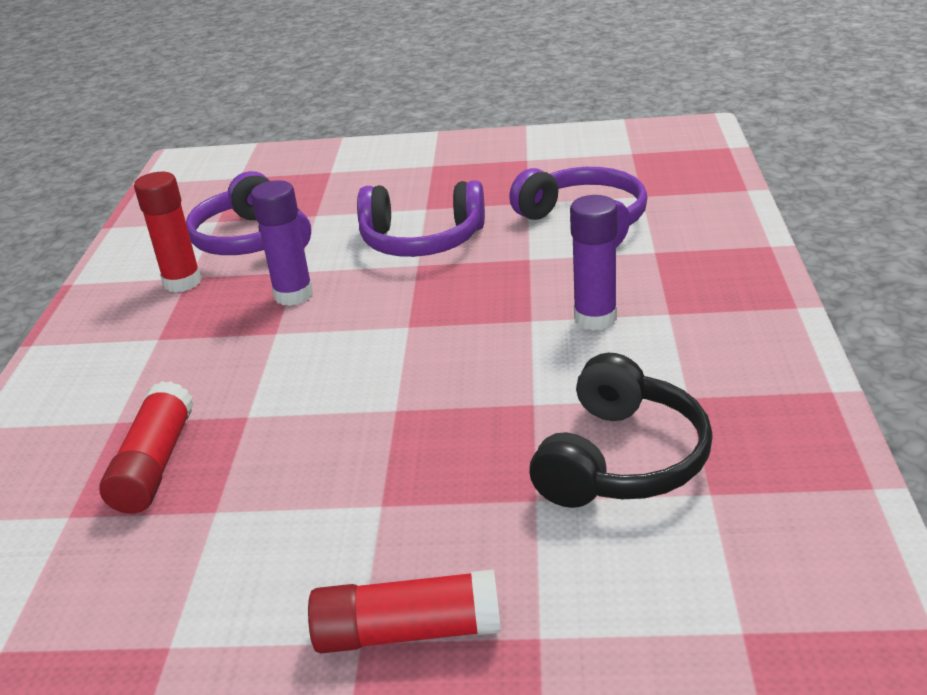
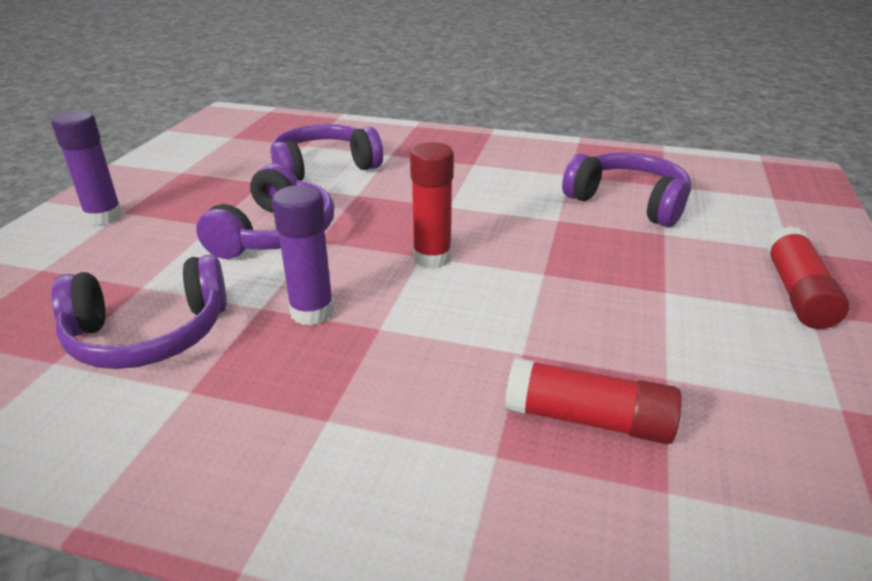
camera: 80 degrees left, 0 degrees up
red glue stick [134,172,202,292] -> red glue stick moved to [410,142,454,269]
black headphones [529,353,713,508] -> purple headphones [562,153,691,227]
purple glue stick [570,195,618,331] -> purple glue stick moved to [51,110,123,226]

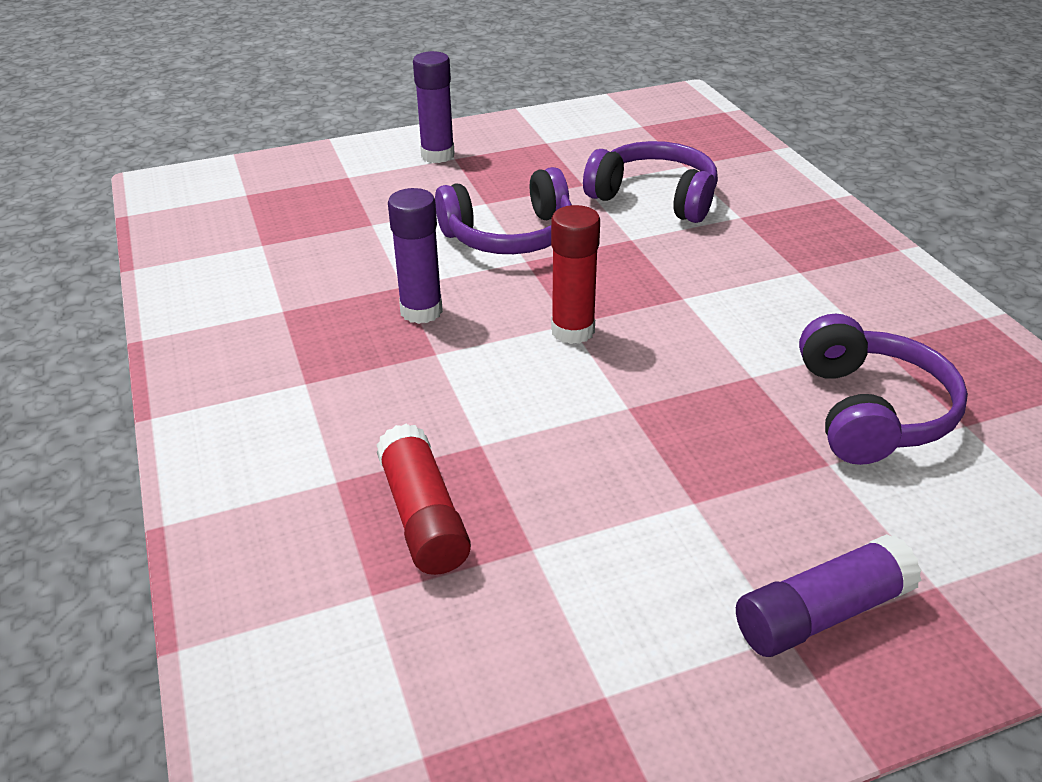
camera: 55 degrees right, 5 degrees up
purple headphones [51,254,227,369] -> none
red glue stick [766,226,849,329] -> purple glue stick [736,534,922,657]

